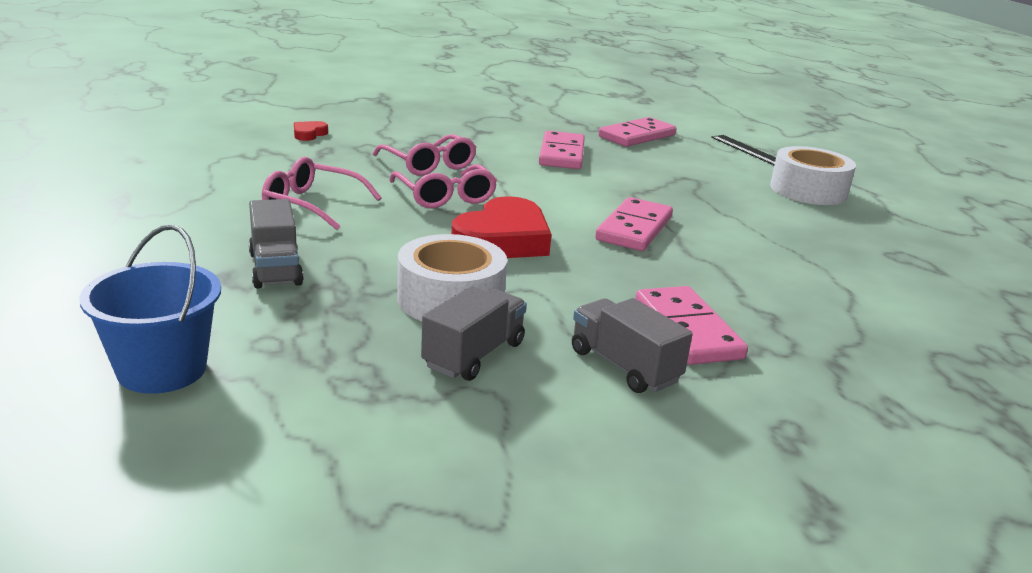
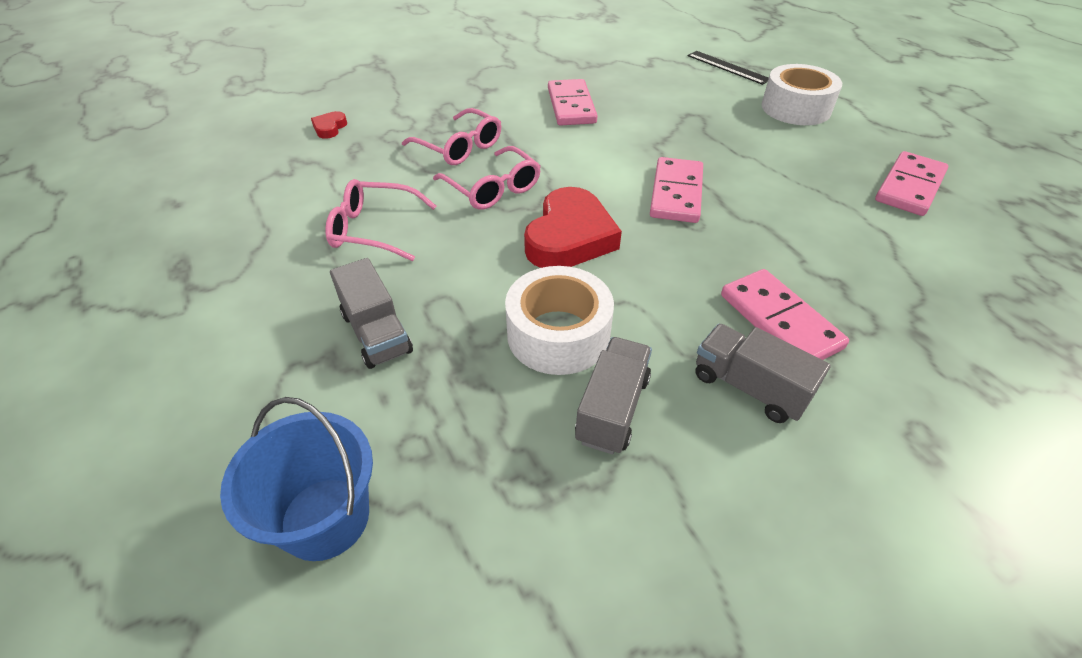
camera: 10 degrees left, 20 degrees up
pink domino [599,117,677,147] -> pink domino moved to [875,151,948,216]

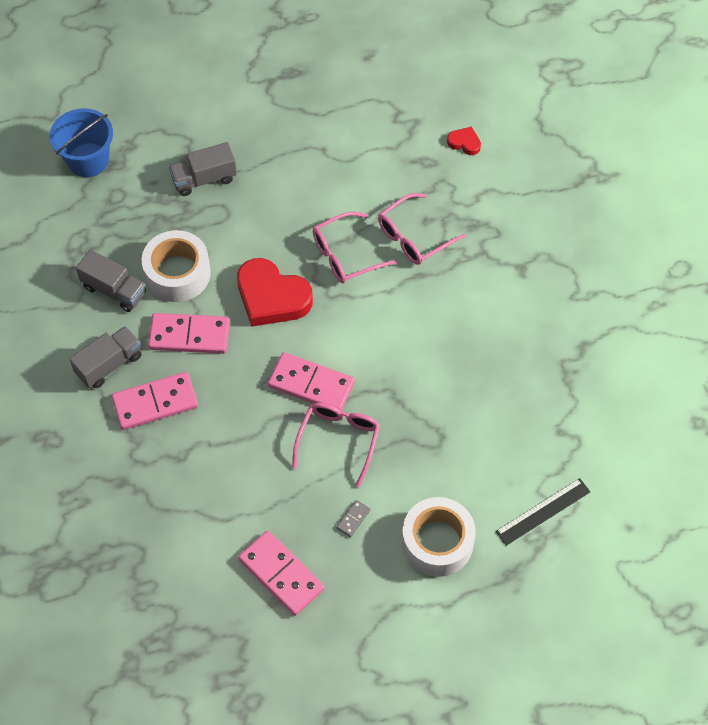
camera: 100 degrees right, 15 degrees up
pink glasses [325,179,436,261] -> pink glasses moved to [292,403,380,487]
pink domino [548,79,597,126] -> pink domino moved to [148,313,230,354]
none -> grey domino [336,500,371,537]

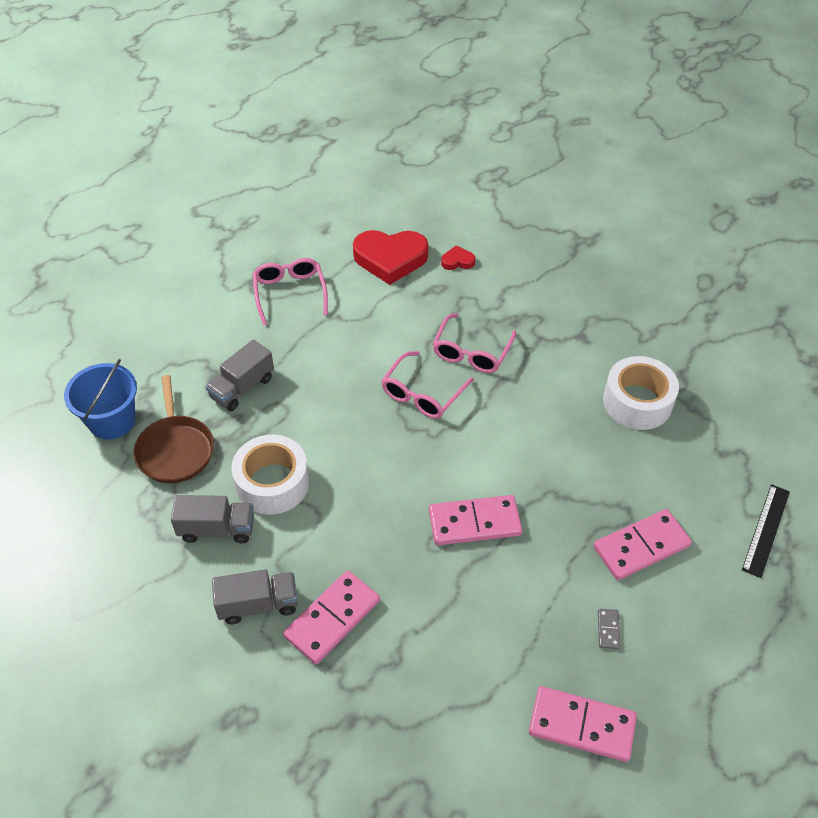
camera: 30 degrees left, 10 degrees down
grey truck [70,326,141,388] -> grey truck turned 60 degrees clockwise [212,569,298,624]
pink domino [148,313,230,354] -> pink domino moved to [594,509,692,580]
red heart [237,258,313,327] -> red heart moved to [353,230,428,285]
pink glasses [292,403,380,487] -> pink glasses moved to [253,258,328,325]
white tape [402,497,476,577] -> white tape moved to [603,356,679,430]
none -> brown pan [133,375,214,483]

